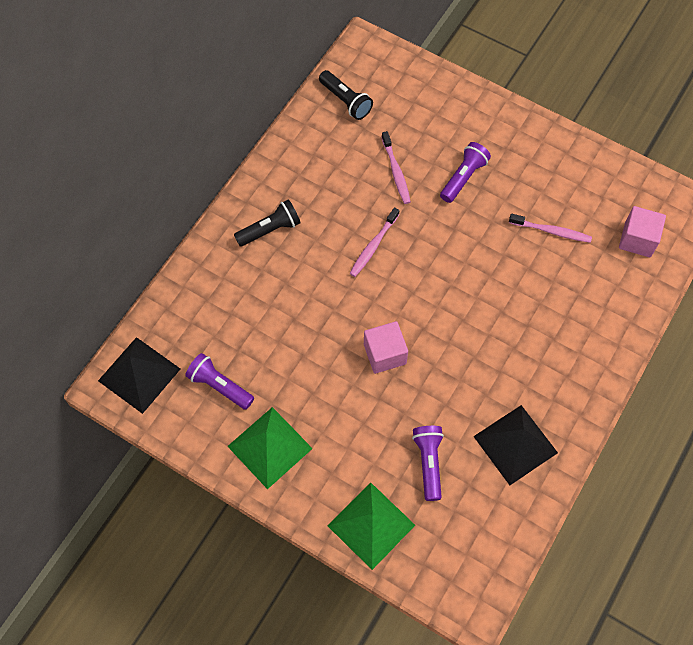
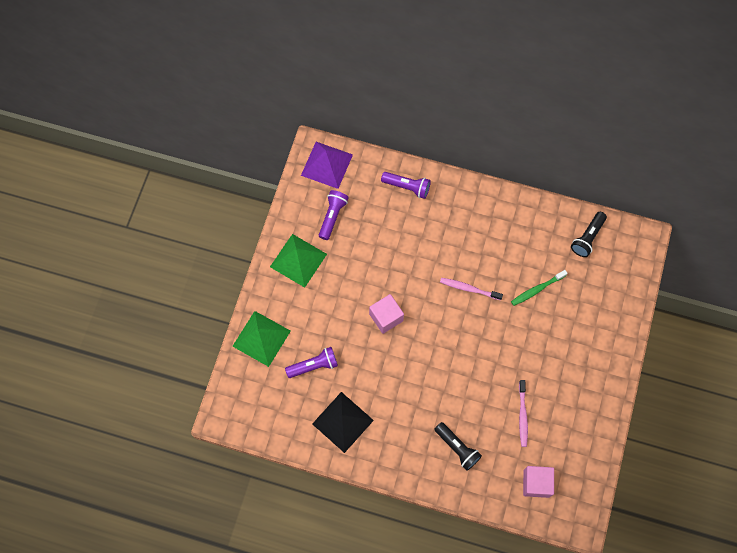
camera: 75 degrees right, 5 degrees up
black pyramid [98,337,180,414] -> purple pyramid [301,142,353,189]
black flashlight [234,199,301,247] -> black flashlight moved to [434,422,482,471]
pink toothbrush [381,131,411,204] -> green toothbrush [511,270,568,306]
purple flashlight [440,142,491,203] -> purple flashlight moved to [381,172,431,199]

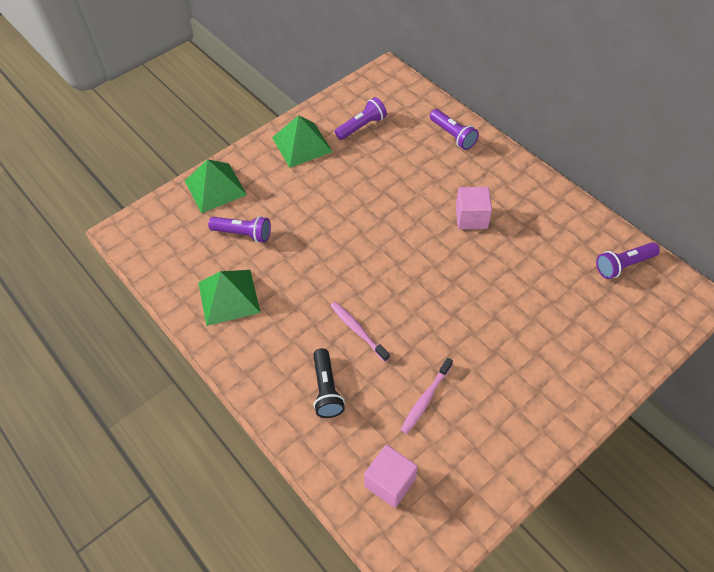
camera: 35 degrees right, 15 degrees down
purple pyramid [301,142,353,189] -> none
black pyramid [312,392,374,453] -> green pyramid [198,270,261,326]
pink cube [369,294,404,334] -> pink cube moved to [456,187,492,229]
pink toothbrush [440,278,503,300] -> pink toothbrush moved to [331,302,390,362]
green toothbrush [511,270,568,306] -> none
black flashlight [571,212,607,257] -> purple flashlight [596,242,660,279]

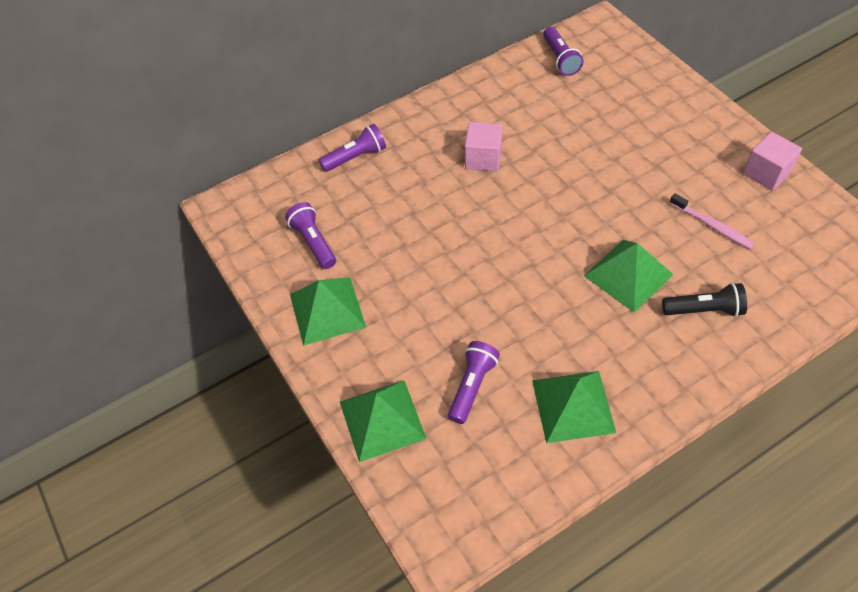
camera: 80 degrees left, 0 degrees up
pink toothbrush [331,302,390,362] -> green pyramid [584,240,674,312]
pink cube [364,445,418,508] -> pink cube moved to [743,132,802,191]

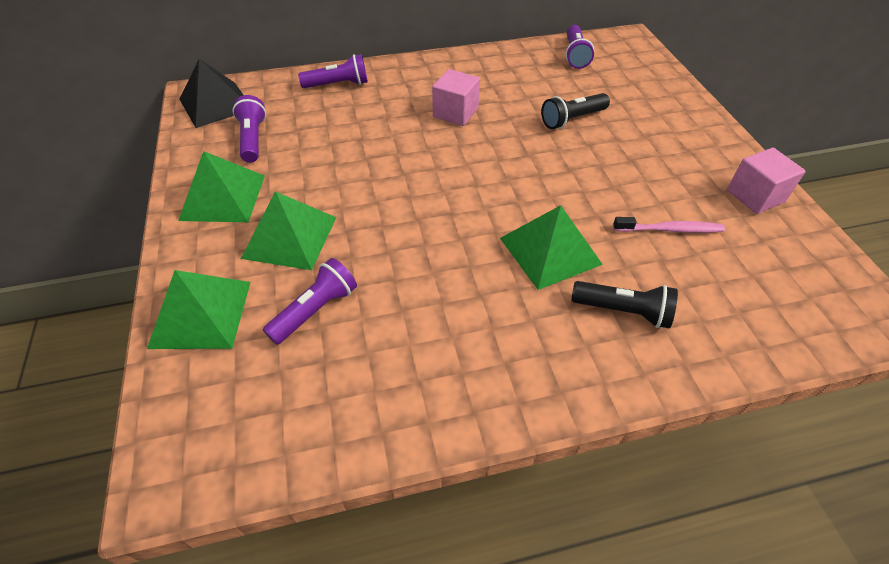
camera: 15 degrees right, 5 degrees down
green pyramid [532,371,616,443] -> green pyramid moved to [241,191,336,270]
pink toothbrush [670,193,754,249] -> pink toothbrush turned 60 degrees counterclockwise [613,217,725,233]
none -> black pyramid [180,59,243,128]
none -> black flashlight [541,93,610,129]

